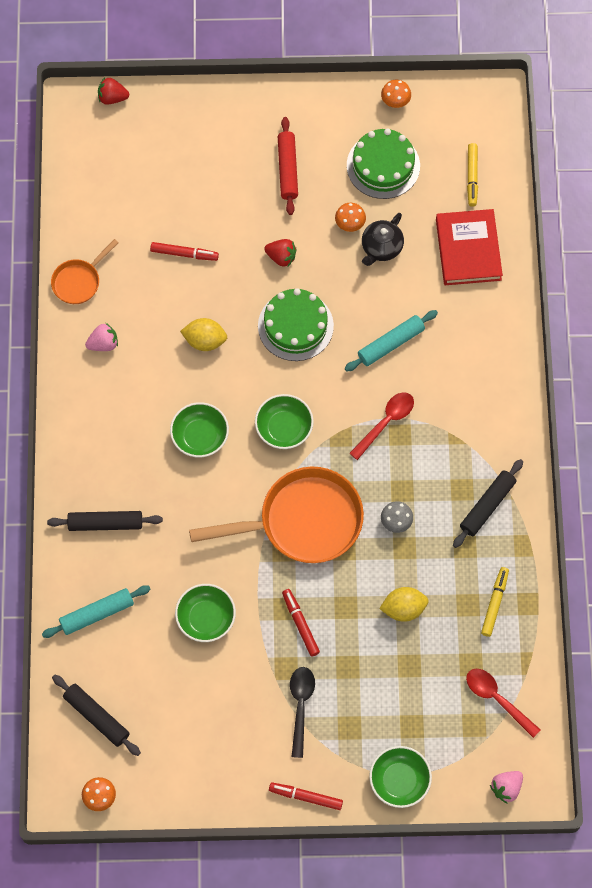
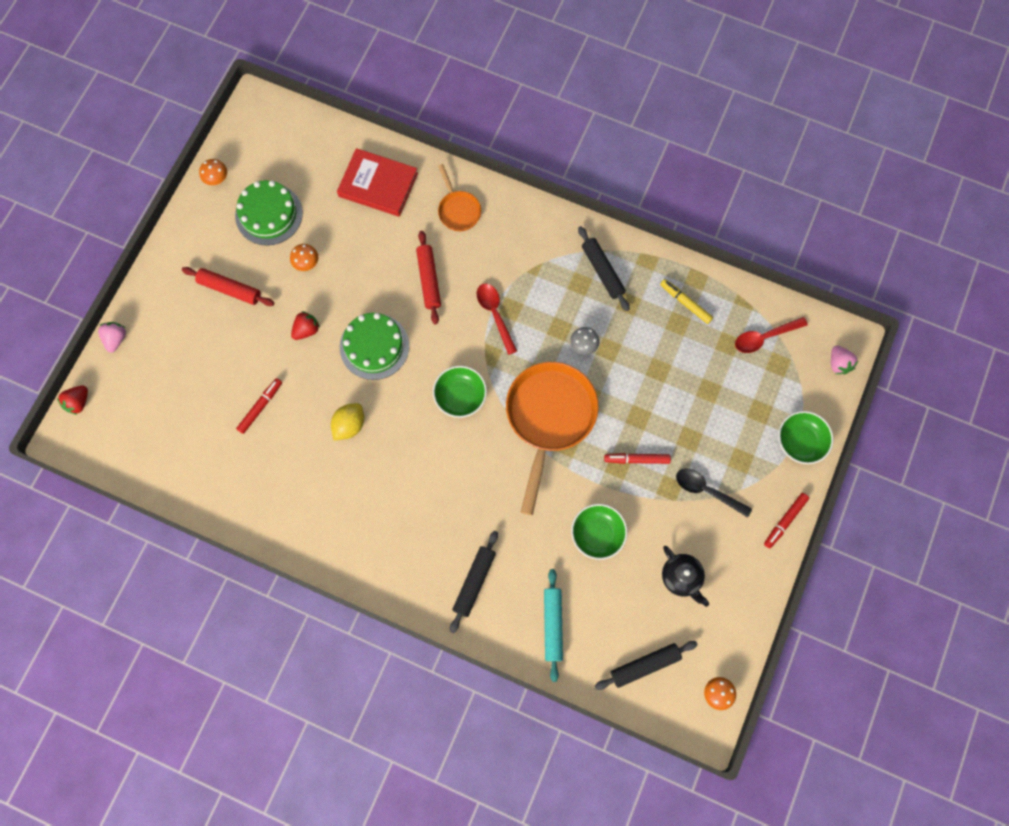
camera: 65 degrees left, 5 degrees up
orange pan [51,239,118,304] -> orange pan moved to [438,164,481,231]
pink strawberry [85,323,118,351] -> pink strawberry moved to [98,322,126,353]
green bowl [170,402,229,458] -> none
turquoise rolling pin [345,310,438,372] -> red rolling pin [416,231,441,324]
black teapot [362,213,404,266] -> black teapot moved to [662,546,709,607]
yellow lemon [379,587,429,622] -> none
yellow marker [467,143,478,207] -> none

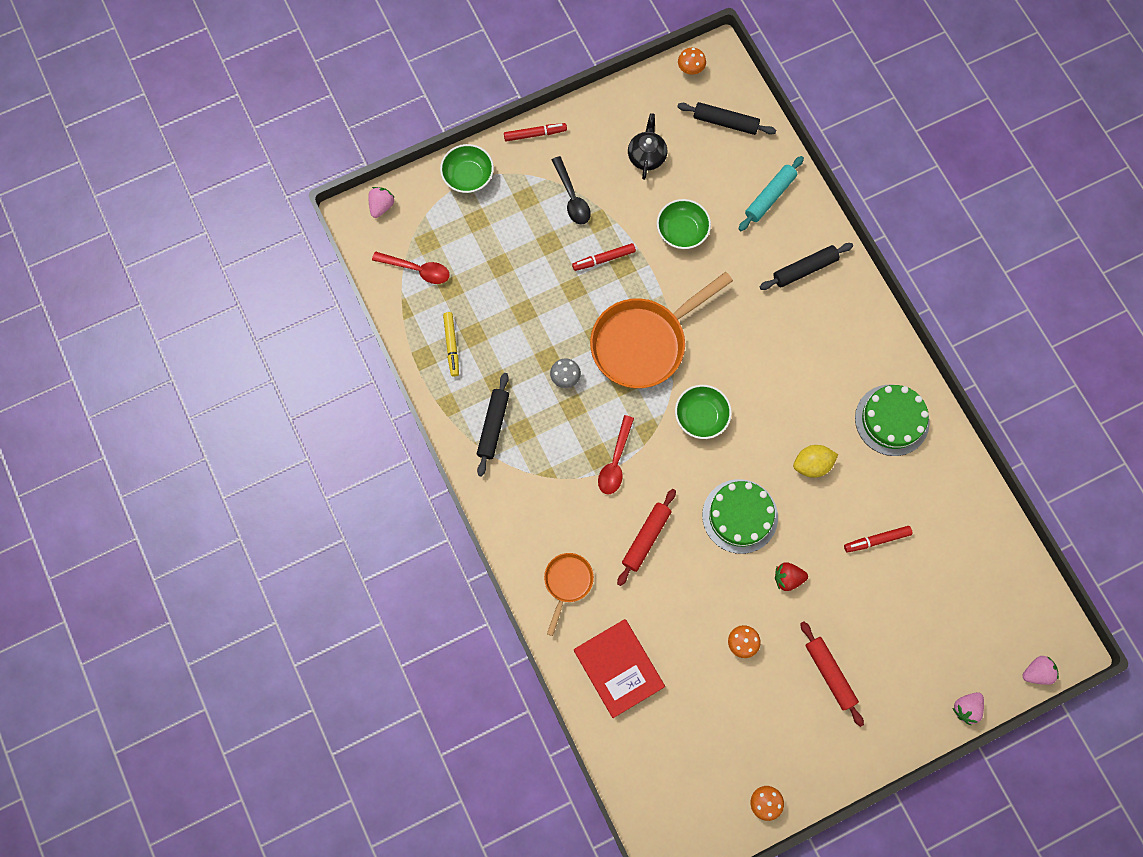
camera: 140 degrees left, 0 degrees up
red strawberry [57,385,88,415] -> pink strawberry [1023,656,1059,685]
green cake [235,180,303,246] -> green cake moved to [855,385,930,456]
red marker [604,453,671,464] -> red marker turned 120 degrees clockwise [572,243,636,271]

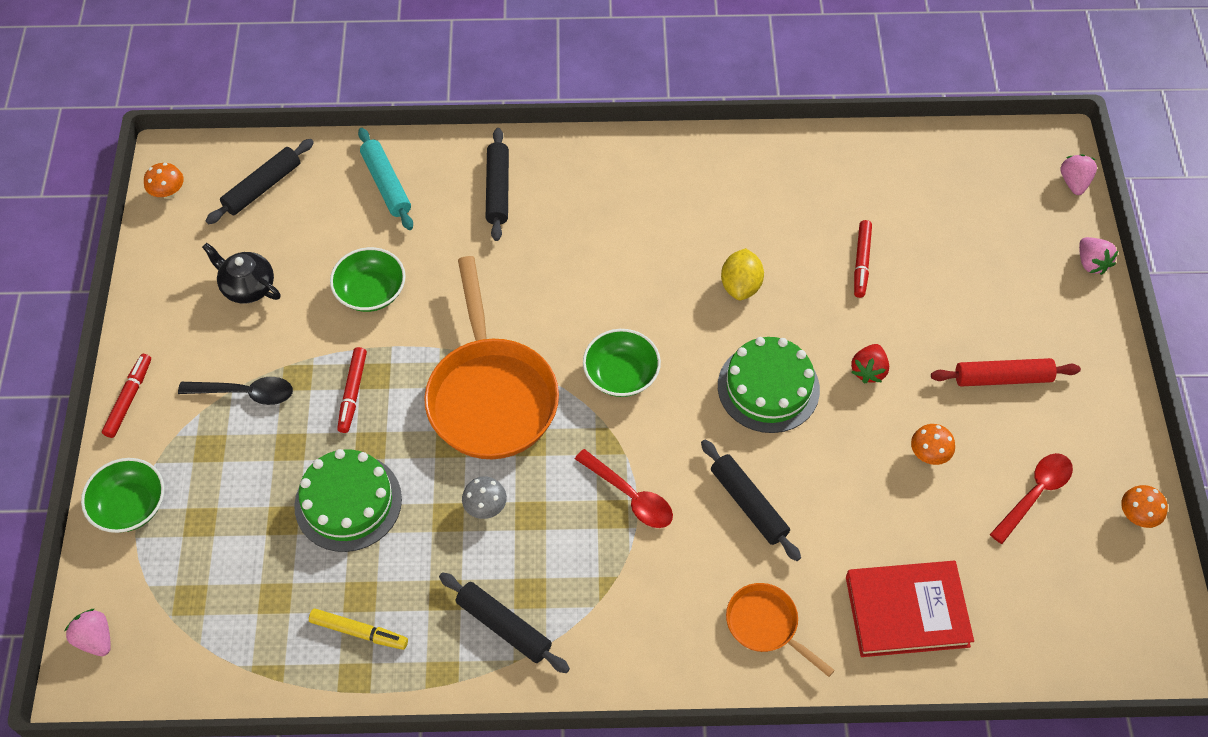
camera: 65 degrees left, 15 degrees down
red spoon [372,251,450,284] -> red spoon moved to [990,453,1073,544]
red rolling pin [617,489,676,586] -> black rolling pin [701,440,801,561]
green cake [855,385,930,456] -> green cake moved to [294,449,402,552]

